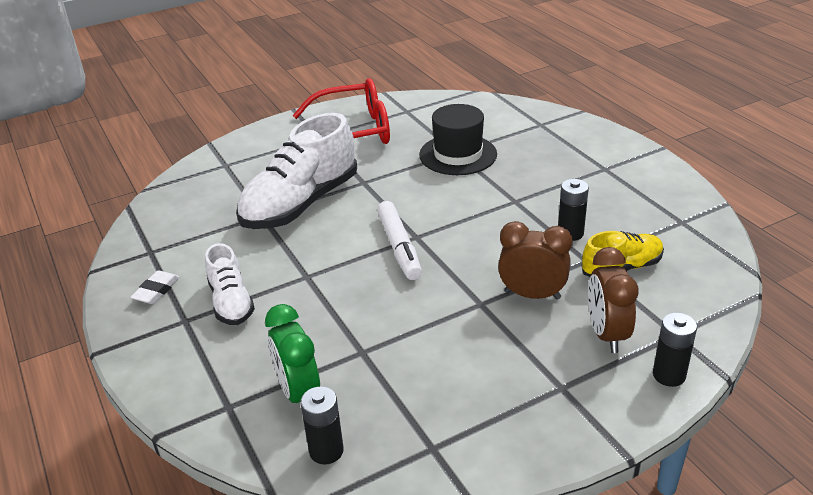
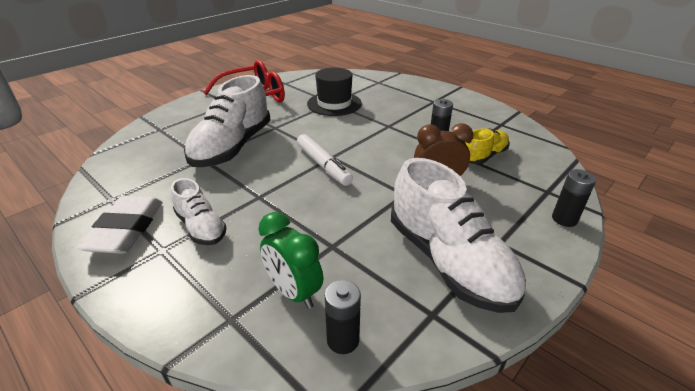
camera: 20 degrees left, 0 degrees up
white eraser [131,270,180,304] -> white eraser [77,196,163,254], size x1.95
brown clock [588,247,639,353] -> none
none -> white shoe [391,158,526,313]

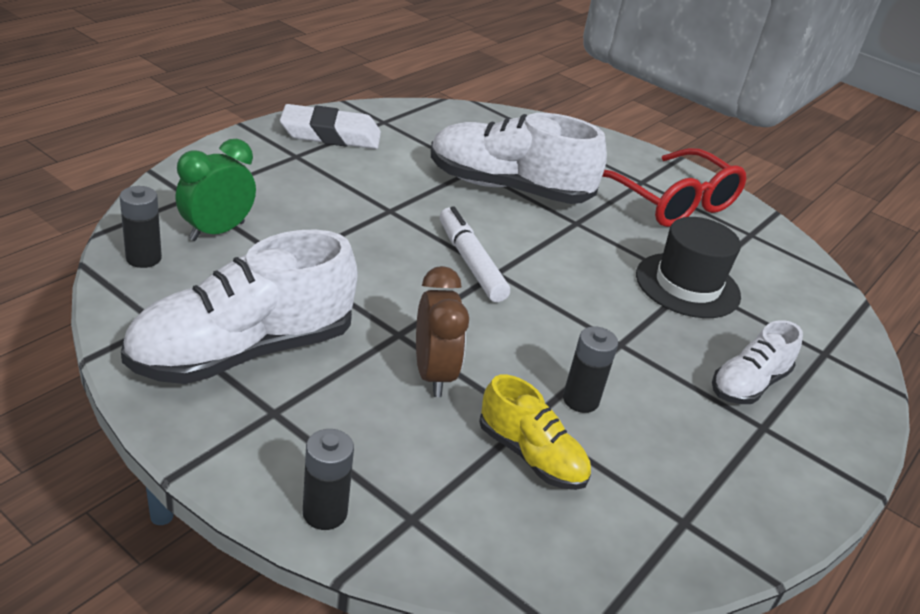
camera: 80 degrees right, 0 degrees up
white shoe [171,178,227,245] -> white shoe moved to [712,320,803,404]
white marker [297,134,353,186] -> white marker turned 105 degrees clockwise [440,206,510,302]

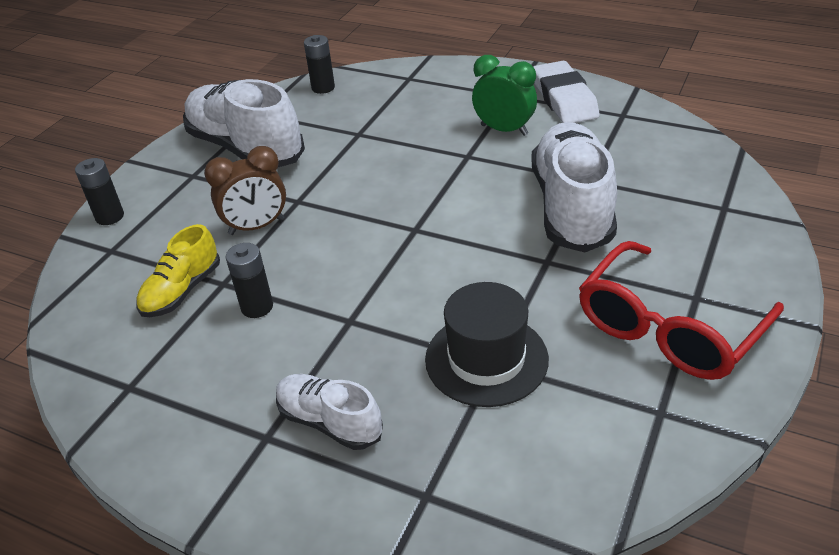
camera: 85 degrees right, 5 degrees up
green clock [175,139,256,241] -> green clock moved to [472,55,537,136]
white marker [440,206,510,302] -> none

